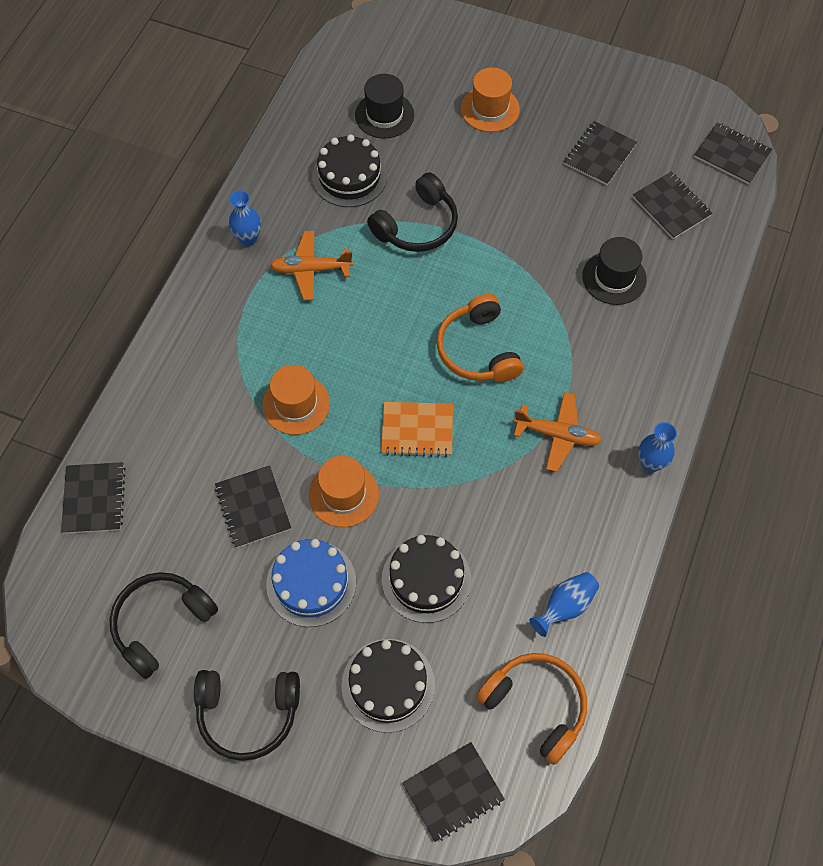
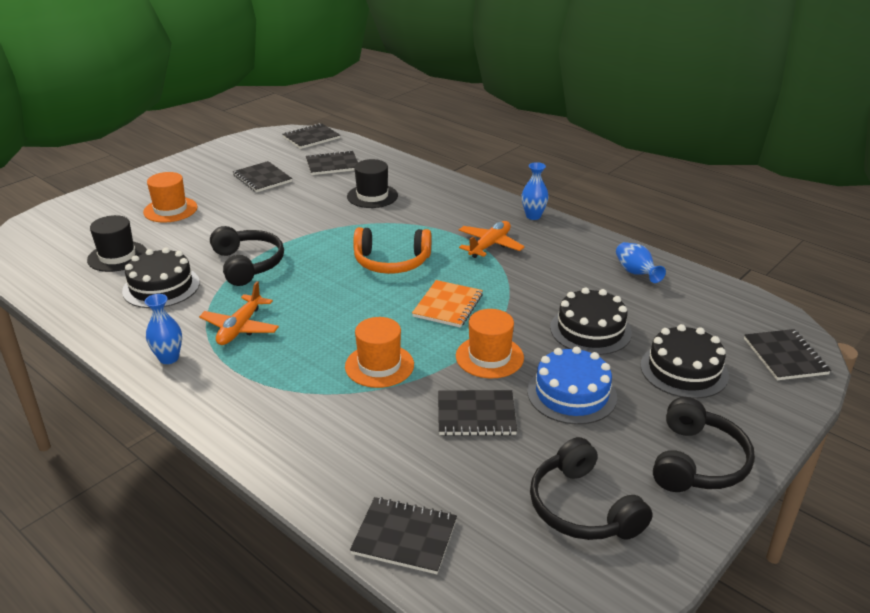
camera: 70 degrees left, 30 degrees down
orange headphones [476,653,587,765] -> none

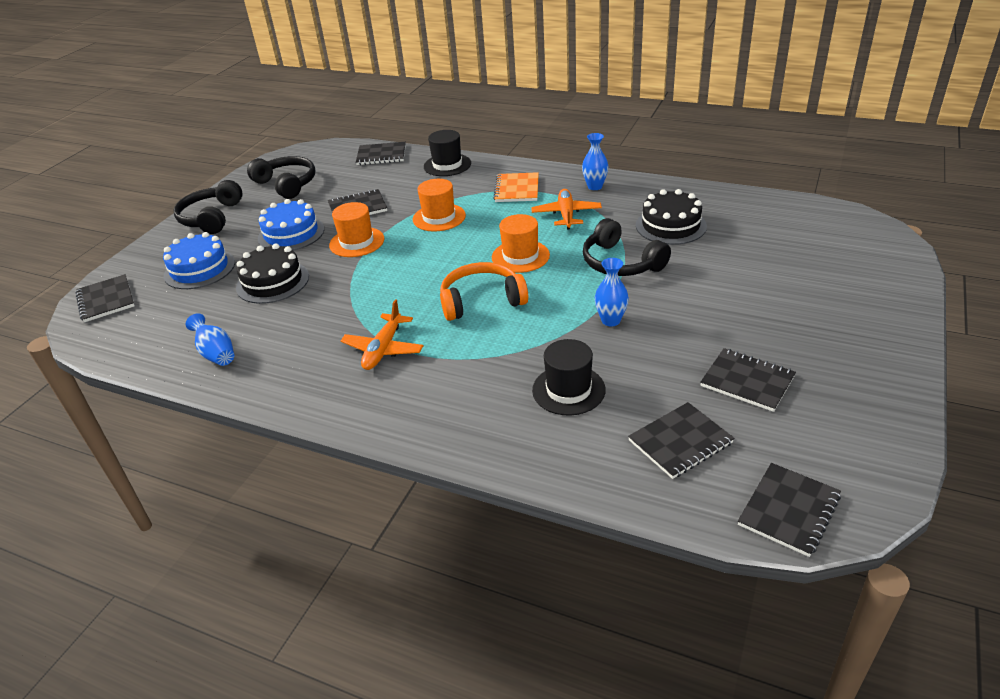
camera: 165 degrees right, 5 degrees up
black hat [87,215,147,272] -> black hat moved to [424,130,471,176]
orange hat [143,172,198,223] -> orange hat moved to [492,214,550,273]
orange notebook [412,280,483,328] -> orange notebook moved to [493,172,539,202]
blue vase [522,162,549,220] -> blue vase moved to [595,258,629,327]
black cake [640,324,729,399] -> blue cake [163,232,235,289]

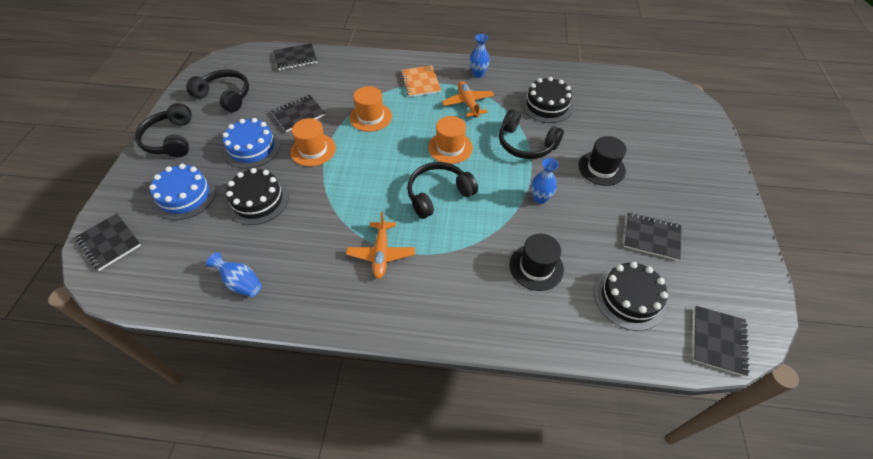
camera: 20 degrees left, 15 degrees up
black hat [424,130,471,176] -> black hat moved to [578,136,627,186]
orange headphones [440,262,528,321] -> black headphones [407,162,478,219]
black notebook [628,402,734,479] -> black cake [594,262,668,331]

